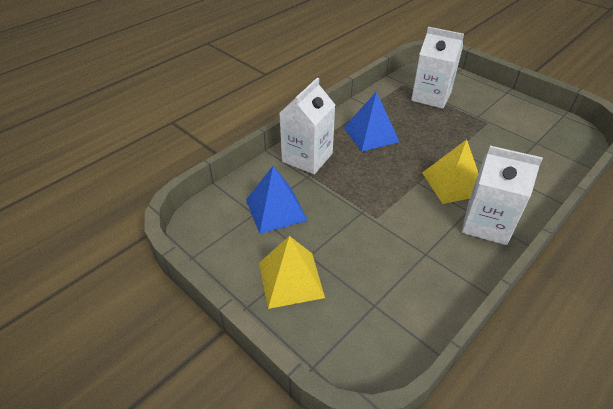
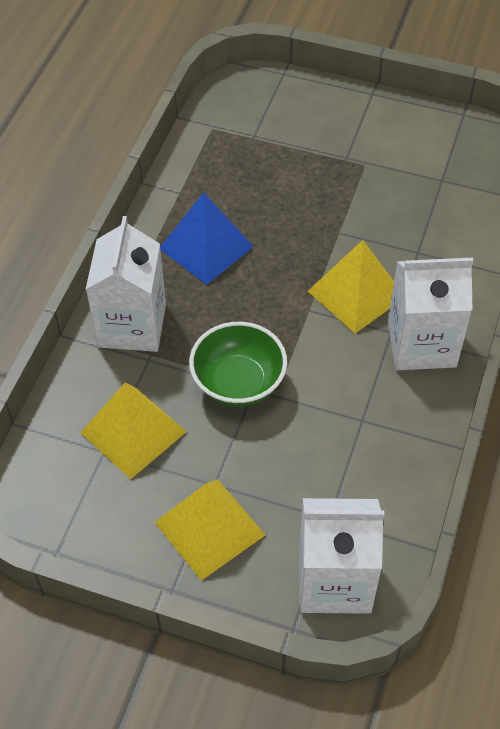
camera: 25 degrees left, 10 degrees up
blue pyramid [246,166,308,234] -> yellow pyramid [80,383,186,479]
white carton [411,27,464,109] -> white carton moved to [299,498,384,614]
none -> green bowl [189,322,287,407]

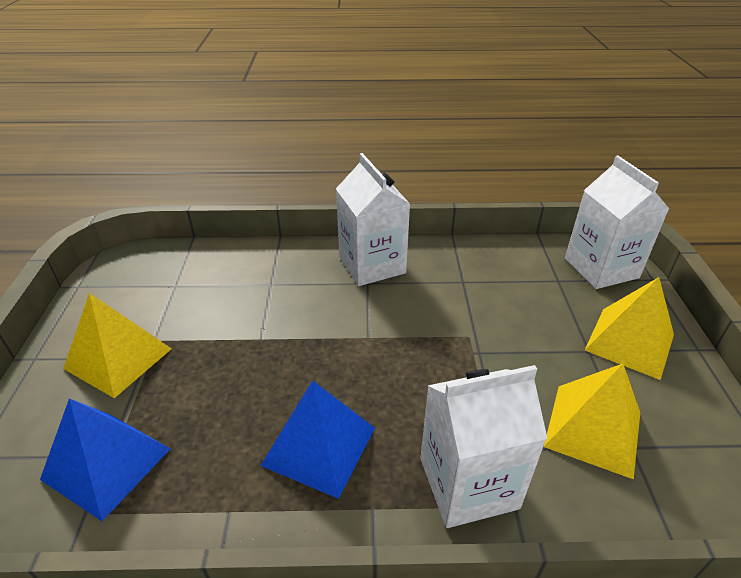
camera: 110 degrees left, 15 degrees down
green bowl [189,322,287,407] -> none
yellow pyramid [308,240,394,333] -> yellow pyramid moved to [63,293,172,398]
none -> blue pyramid [40,398,170,521]

